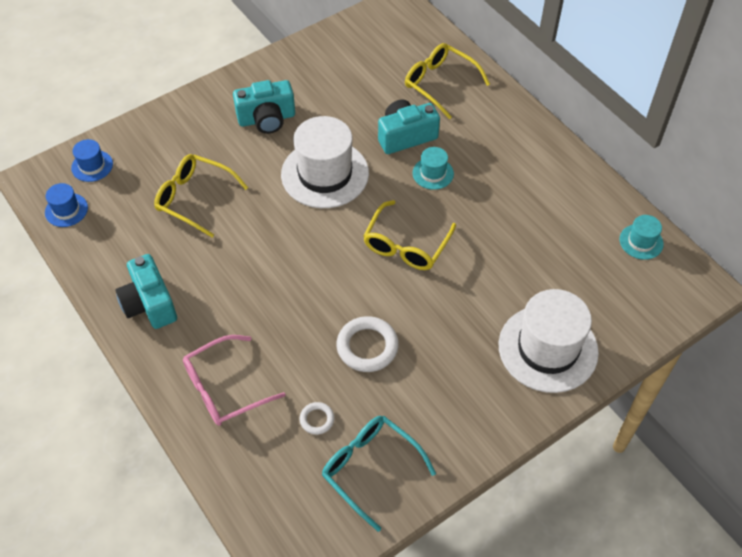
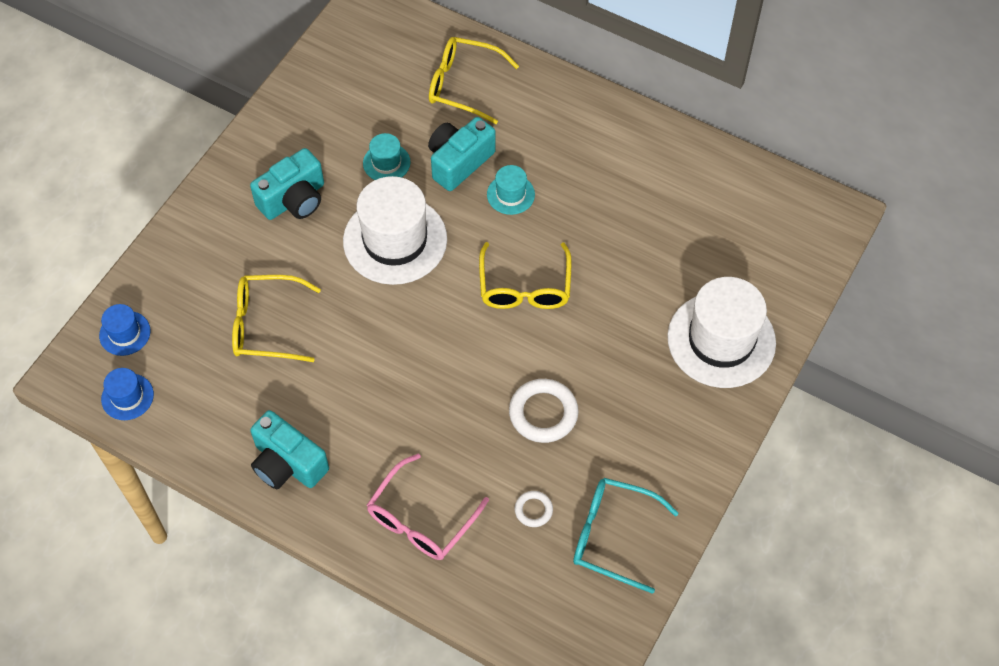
camera: 25 degrees left, 5 degrees up
turquoise hat [620,215,664,260] -> turquoise hat moved to [363,133,411,180]

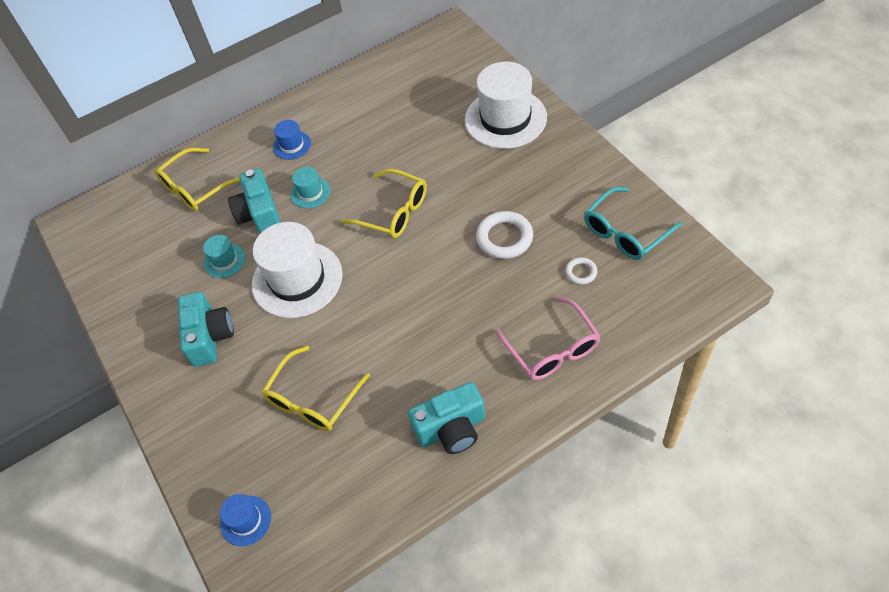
camera: 55 degrees left, 5 degrees down
blue hat [101,368,154,420] -> blue hat moved to [273,120,311,160]

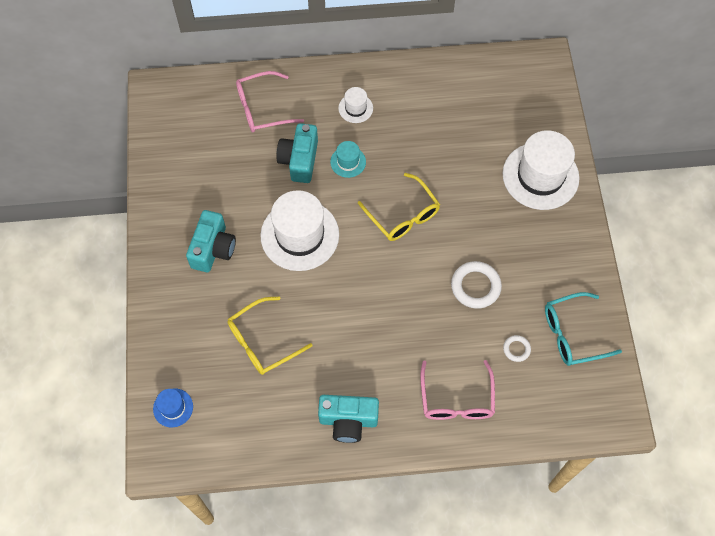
camera: 20 degrees right, 10 degrees up
yellow glasses [155,148,240,211] -> pink glasses [236,71,304,132]
turquoise hat [203,235,245,278] -> none
blue hat [273,120,311,160] -> white hat [338,87,373,123]

